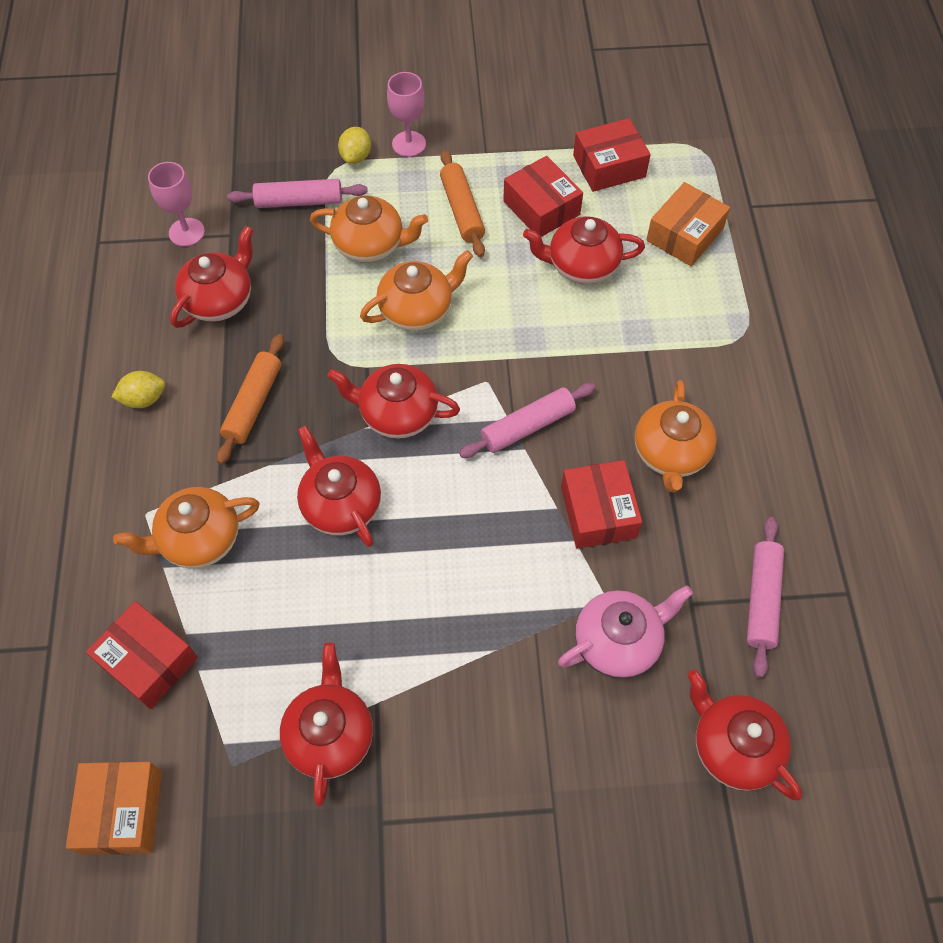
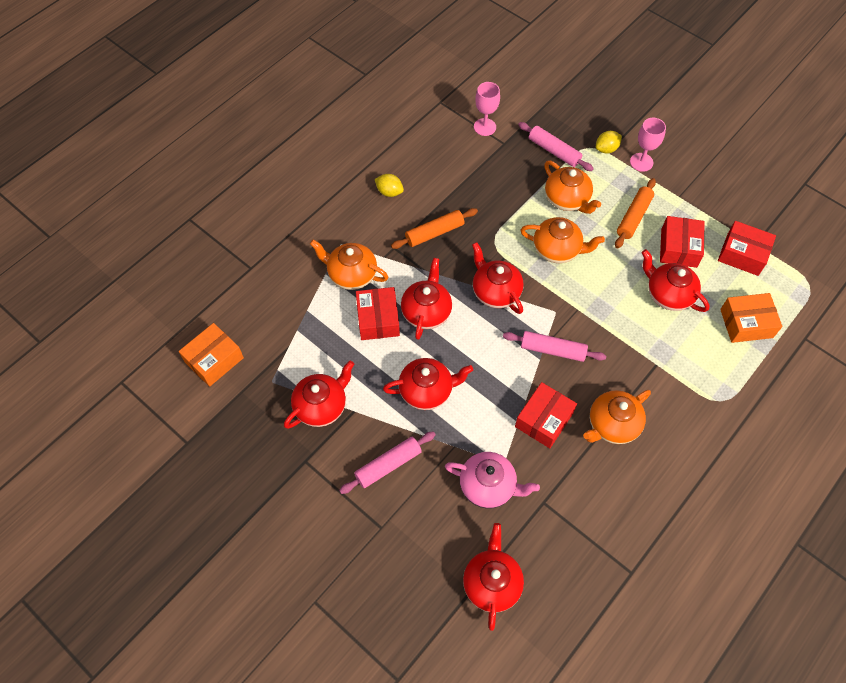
camera: 45 degrees right, 0 degrees up
red box [86,601,198,709] -> red box moved to [356,287,400,340]
red teapot [170,226,253,328] -> red teapot moved to [383,358,473,410]
pink rolling pin [747,517,784,678] -> pink rolling pin moved to [339,431,436,494]

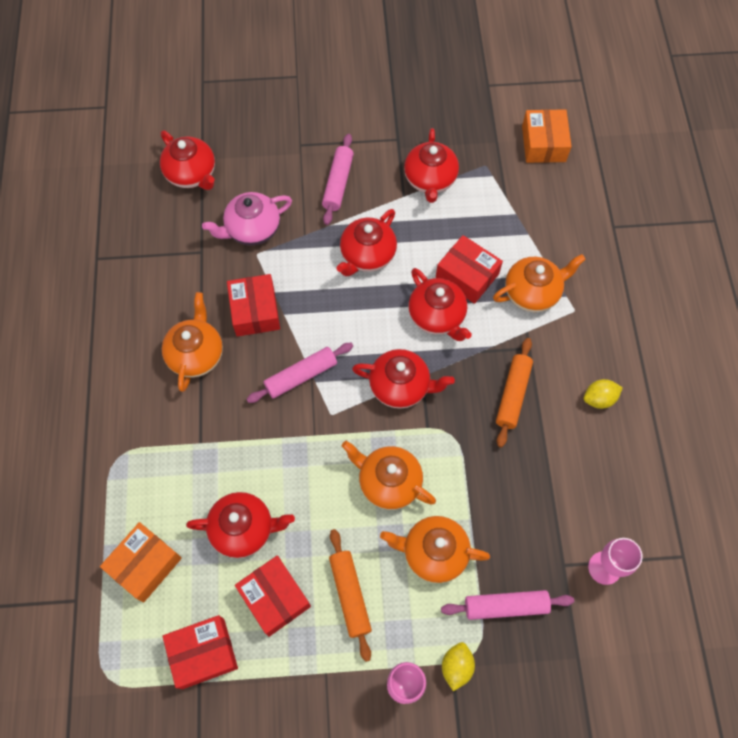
camera: 135 degrees right, 5 degrees up
orange teapot [520,217,605,263] -> orange teapot turned 60 degrees clockwise [342,441,436,510]

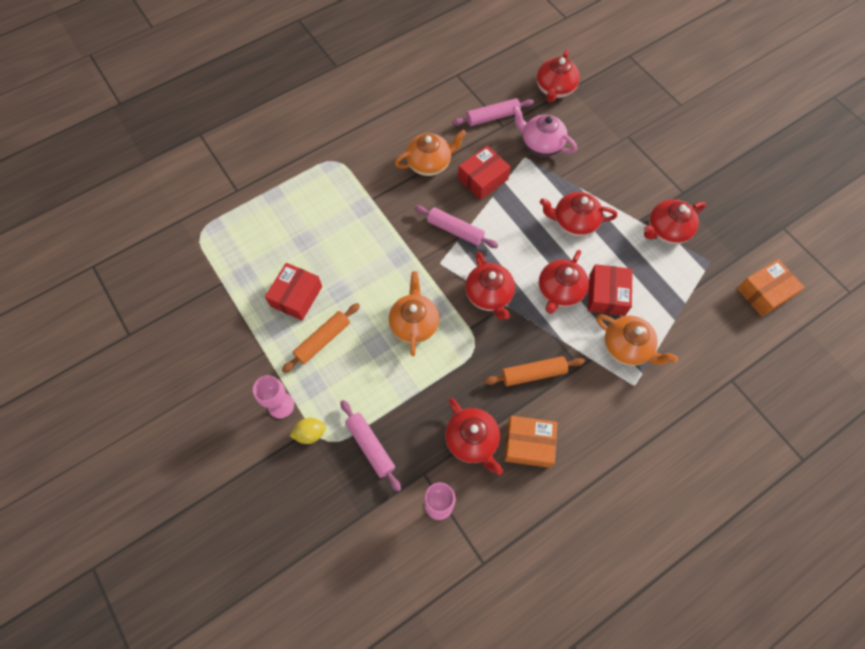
camera: 60 degrees right, 0 degrees up
orange box [100,522,182,602] -> orange box moved to [504,416,557,468]
red box [163,615,238,689] -> none
red teapot [186,492,295,558] -> red teapot moved to [445,398,503,475]
pink rolling pin [322,134,354,225] -> pink rolling pin moved to [452,98,534,126]
orange teapot [380,516,490,583] -> none
yellow lemon [584,379,623,409] -> none

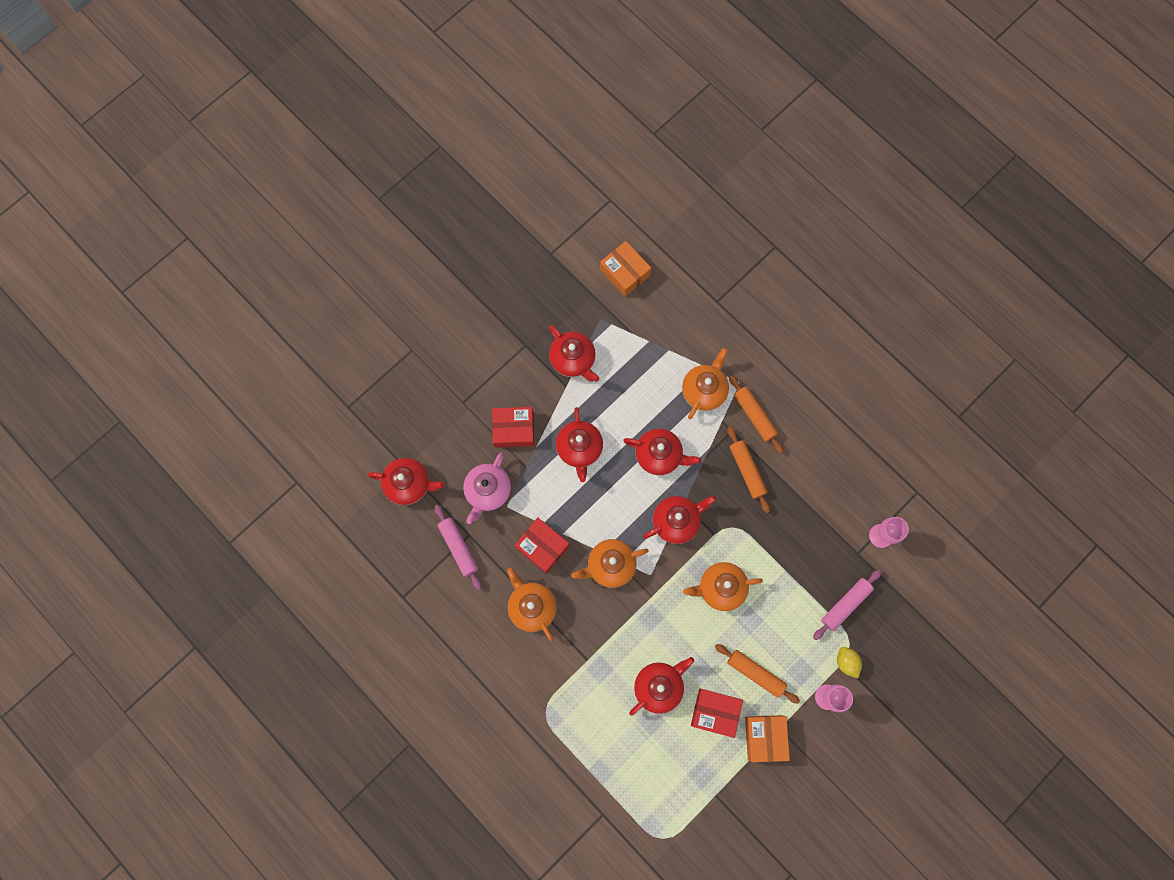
camera: 100 degrees left, 10 degrees up
pink rolling pin [414,205,498,248] -> orange teapot [571,539,649,588]
red teapot [445,398,503,475] -> red teapot moved to [629,657,694,716]
orange box [504,416,557,468] -> orange box moved to [745,715,790,762]
red box [588,264,633,316] -> red box moved to [492,407,534,448]
none -> orange rolling pin [729,375,784,454]

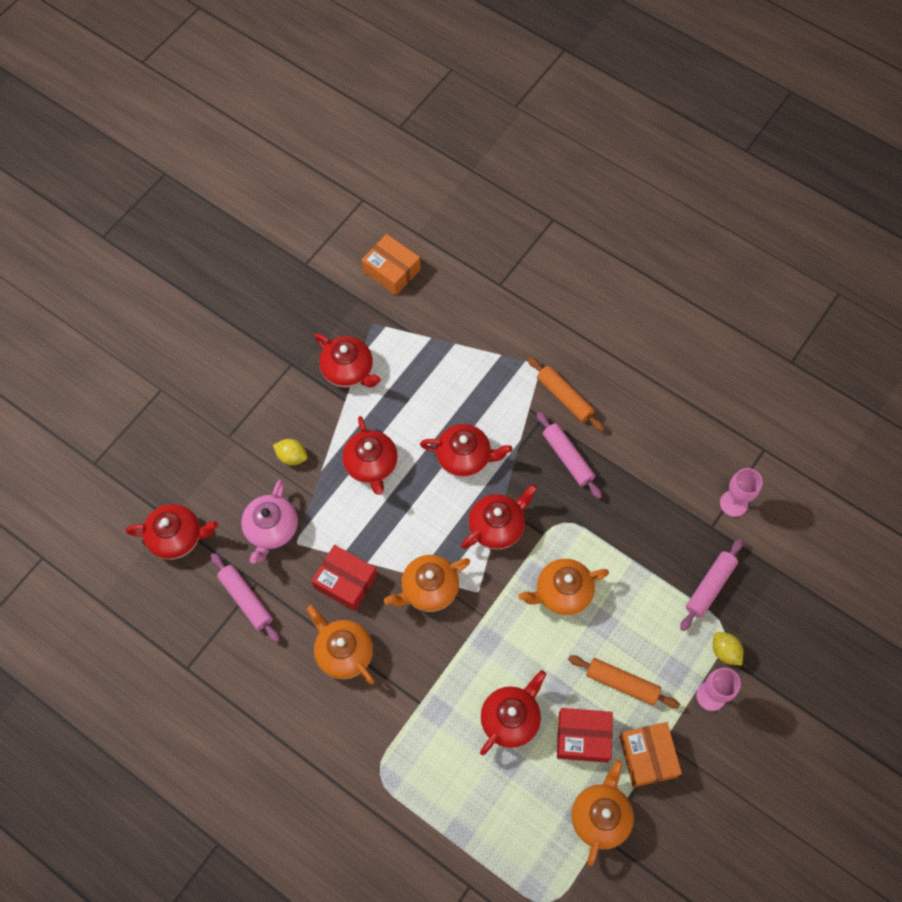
camera: 10 degrees left, 10 degrees down
red box [492,407,534,448] -> yellow lemon [273,439,308,465]
orange teapot [682,348,729,419] -> orange teapot moved to [571,760,634,866]
orange rolling pin [727,426,770,513] -> pink rolling pin [536,411,602,499]

